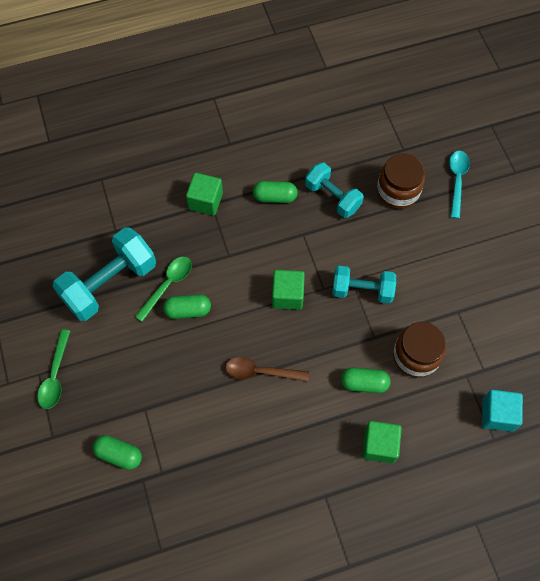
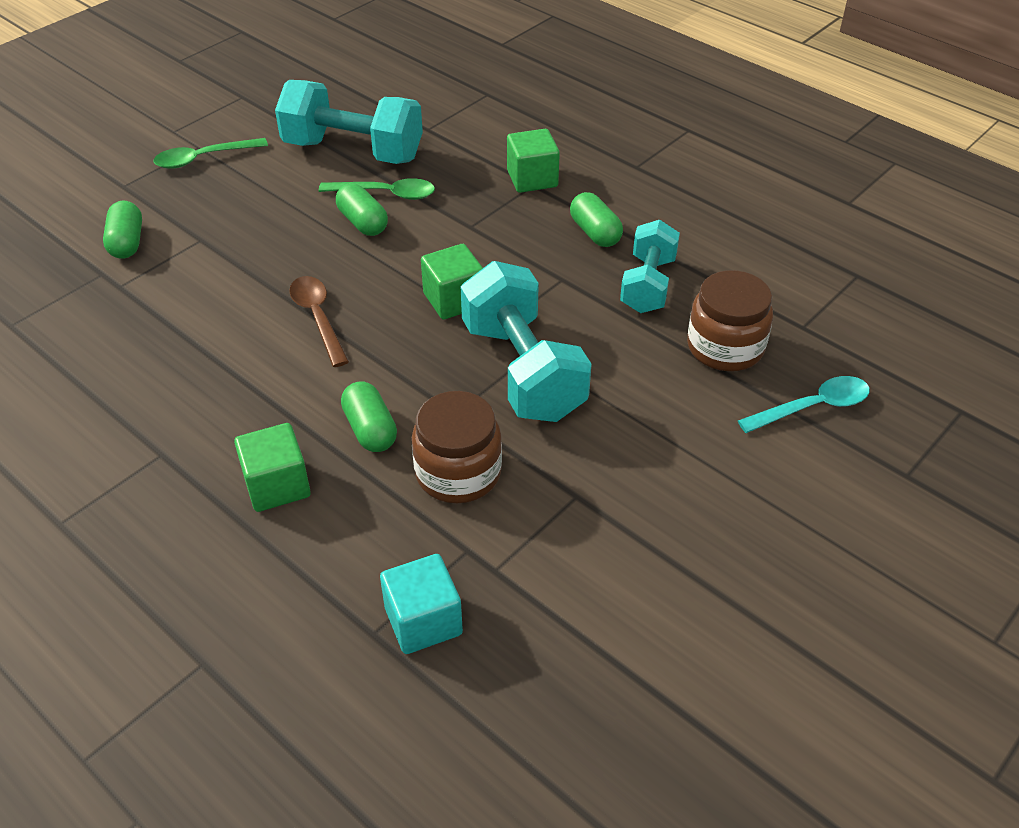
camera: 60 degrees right, 20 degrees down
turquoise dumbbell [332,266,396,303] -> turquoise dumbbell [461,261,592,422], size x1.59

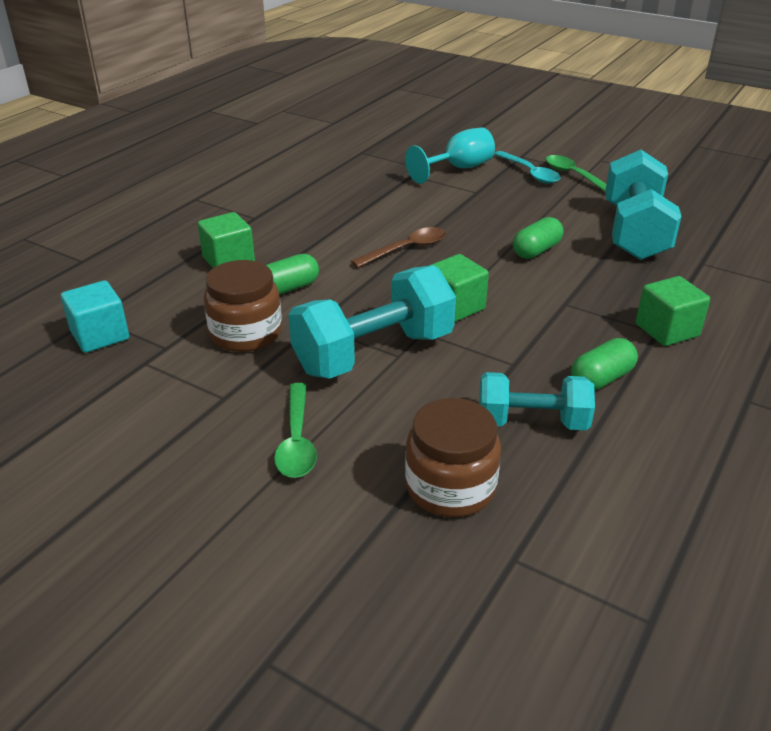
camera: 80 degrees right, 10 degrees down
green capsule [103,201,142,259] -> turquoise goblet [405,127,495,184]
green spoon [319,178,435,200] -> green spoon moved to [274,383,317,478]
turquoise spoon [738,376,870,433] -> turquoise spoon moved to [494,151,561,184]

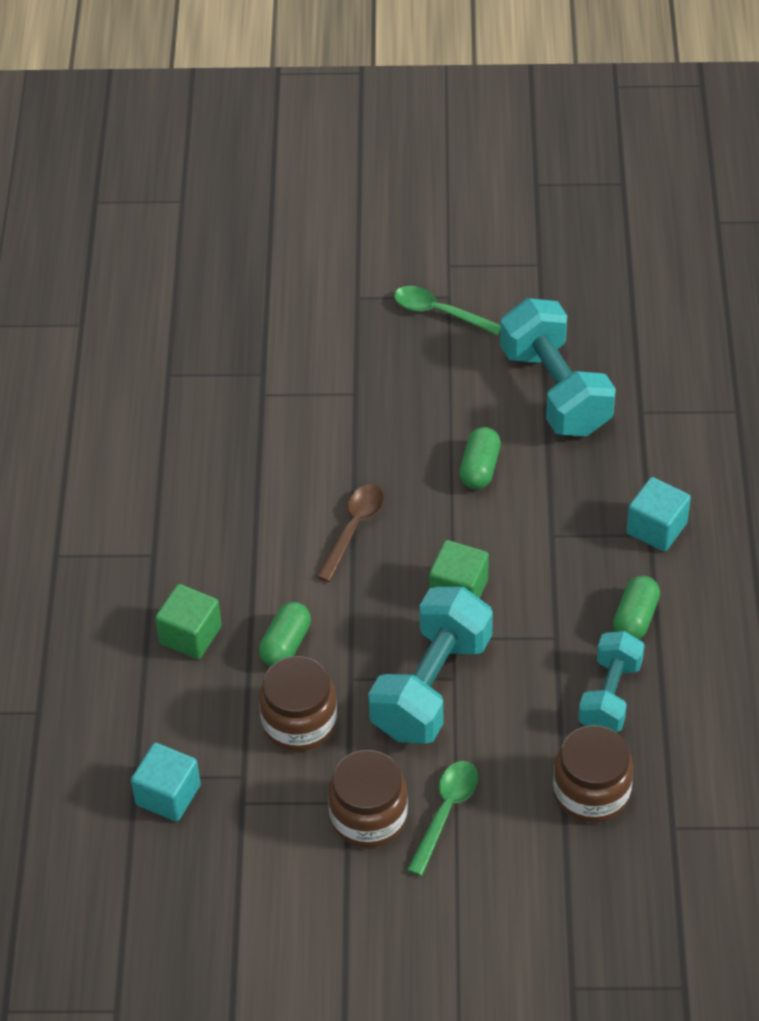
camera: 30 degrees left, 15 degrees up
green spoon [274,383,317,478] -> green spoon turned 120 degrees counterclockwise [407,761,478,876]
turquoise goblet [405,127,495,184] -> none
turquoise dumbbell [479,372,595,430] -> turquoise dumbbell turned 45 degrees counterclockwise [578,631,644,732]
turquoise spoon [494,151,561,184] -> none
green cube [636,276,710,346] -> turquoise cube [626,477,691,552]
none -> brown jar [328,750,408,848]

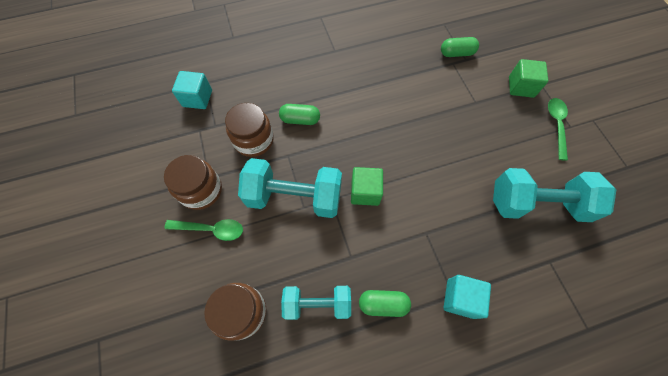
camera: 70 degrees right, 15 degrees up
green cube [155,584,222,659] -> green cube moved to [509,59,548,98]
brown spoon [316,484,384,582] -> none
green capsule [459,427,501,489] -> green capsule moved to [441,37,479,57]
turquoise dumbbell [500,298,616,436] -> turquoise dumbbell turned 45 degrees clockwise [493,168,617,222]

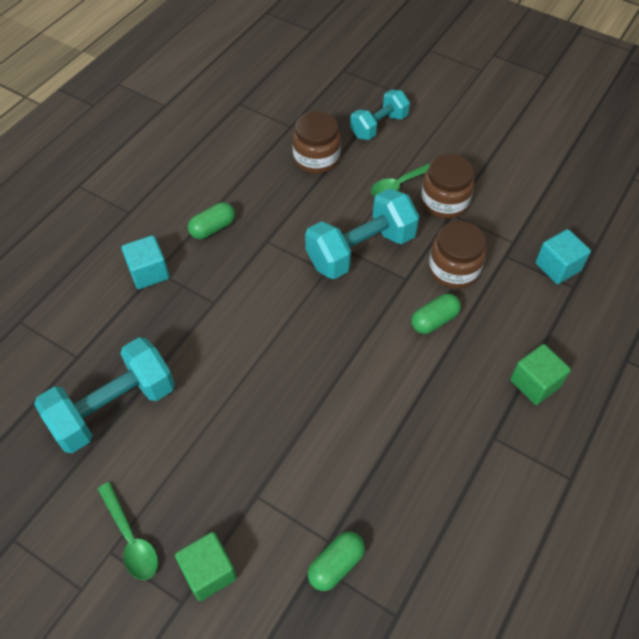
camera: 140 degrees right, 10 degrees down
turquoise dumbbell [281,286,351,320] -> turquoise dumbbell moved to [350,90,410,140]
green cube [351,167,383,206] -> green cube moved to [510,344,571,405]

